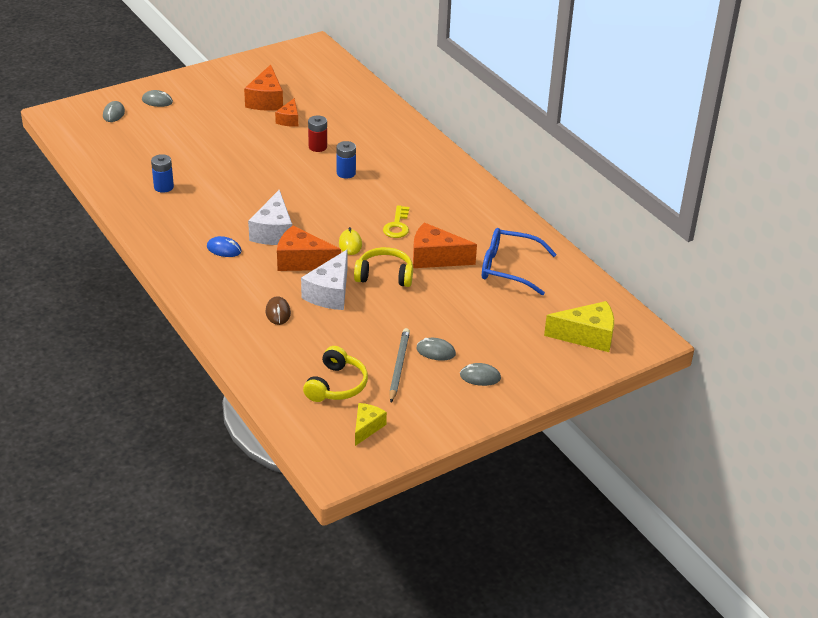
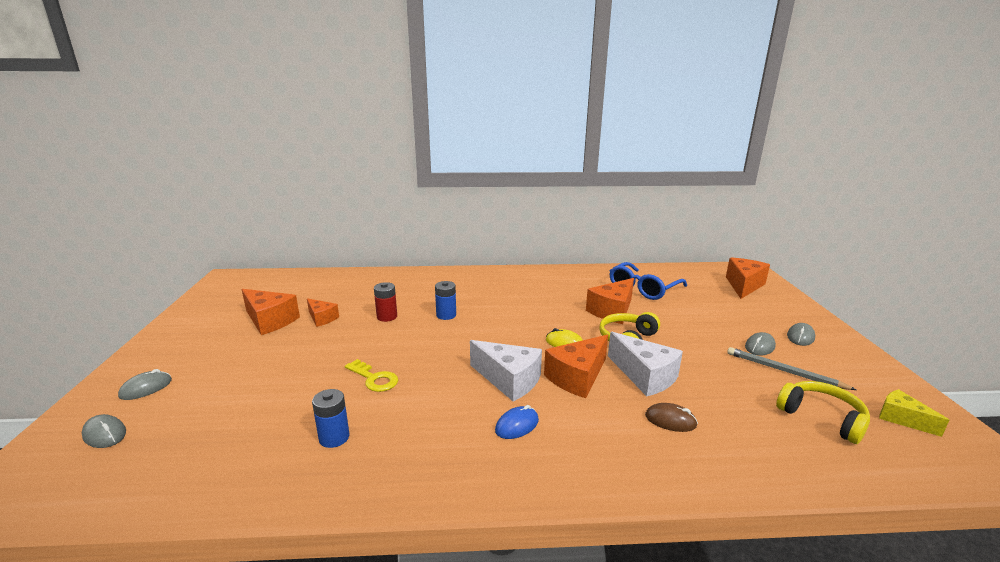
camera: 60 degrees left, 15 degrees down
yellow key [383,205,409,238] -> yellow key moved to [345,359,398,392]
yellow cheese [544,301,614,352] -> orange cheese [726,257,770,299]

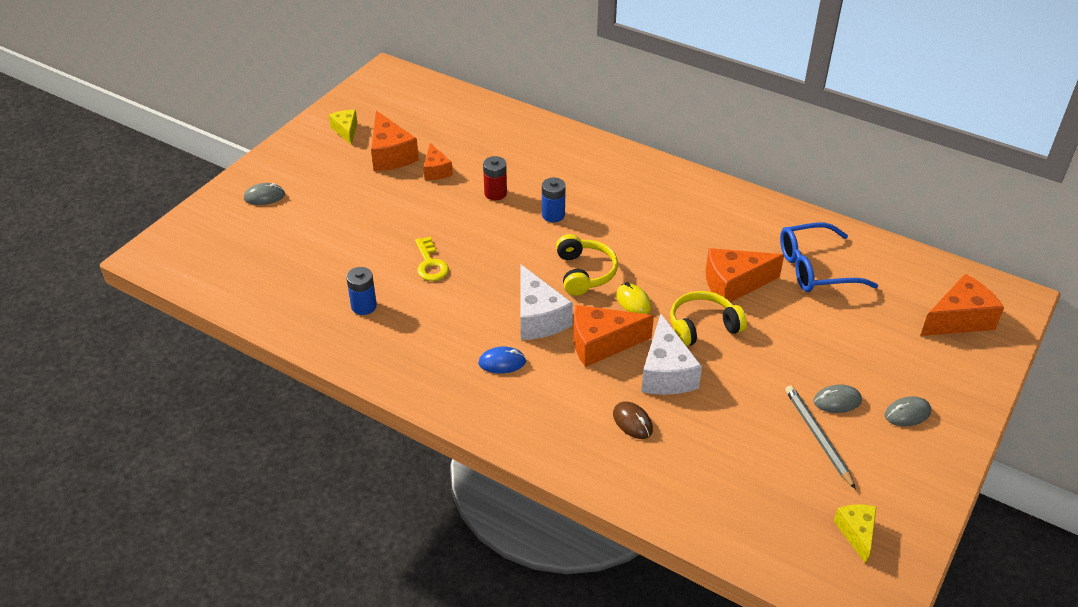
camera: 35 degrees right, 20 degrees up
grey mouse [81,414,126,448] -> none
yellow headphones [776,381,870,444] -> yellow headphones moved to [556,234,618,296]
none -> yellow cheese [329,110,357,145]

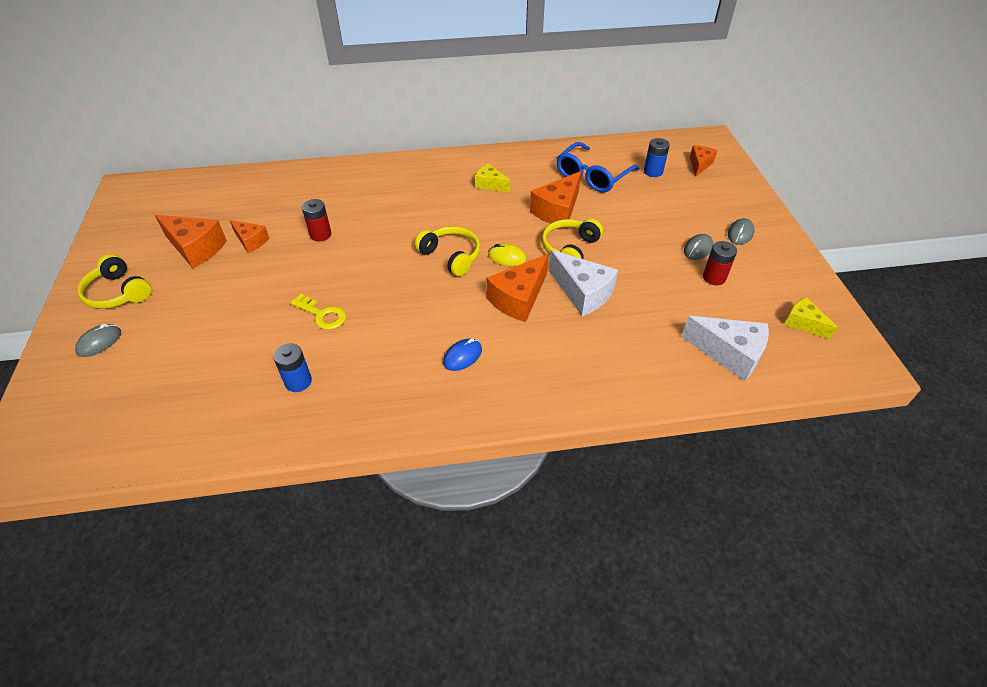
camera: 40 degrees left, 5 degrees up
yellow cheese [329,110,357,145] -> yellow cheese moved to [475,164,510,192]
white cheese [520,264,573,340] -> white cheese moved to [681,316,769,381]
blue battery [542,177,566,222] -> blue battery moved to [644,138,670,177]
brown mouse [613,401,653,439] -> none
grey pencil [785,385,856,489] -> red battery [703,241,737,285]
orange cheese [920,274,1004,336] -> orange cheese [690,145,717,177], size x0.60
none -> yellow headphones [77,254,151,309]

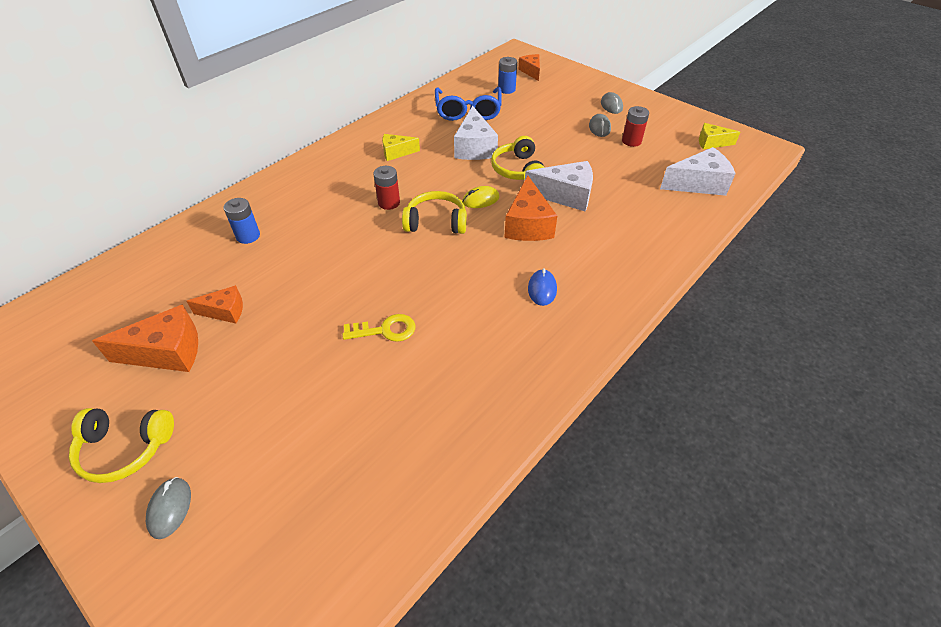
camera: 40 degrees left, 0 degrees up
blue battery [273,343,312,392] -> blue battery moved to [224,198,260,244]
red battery [302,199,331,241] -> red battery moved to [373,166,400,210]
orange cheese [530,171,581,228] -> white cheese [454,106,498,160]

